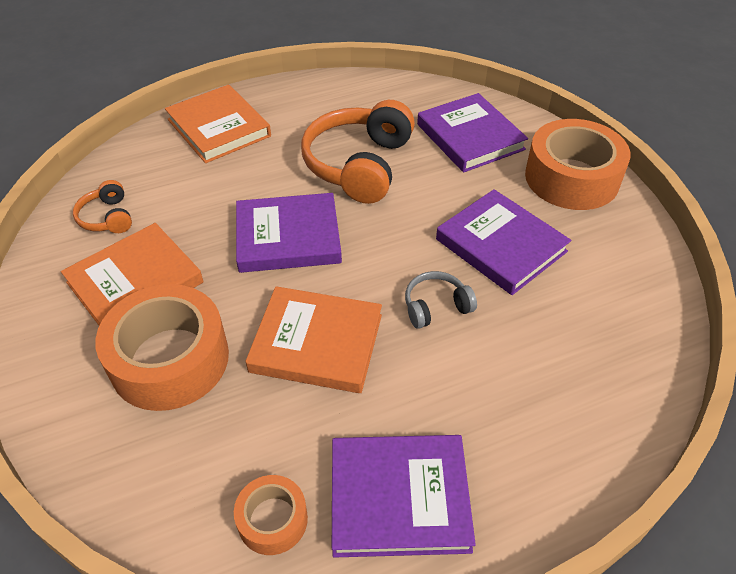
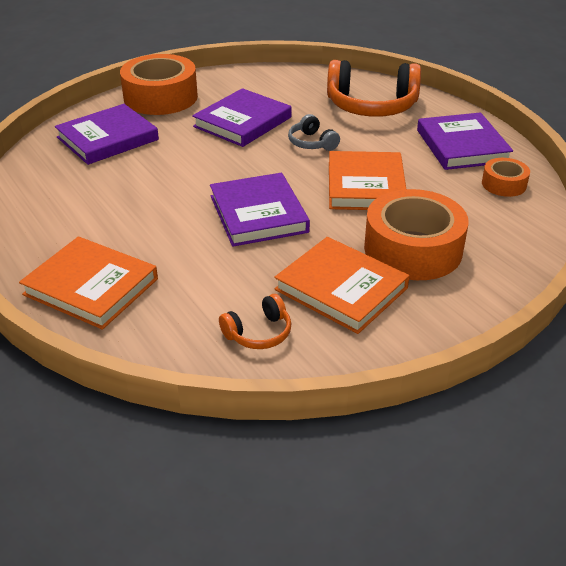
camera: 100 degrees left, 10 degrees down
orange book [165,85,271,163] -> orange book turned 75 degrees clockwise [19,236,158,330]
orange headphones [301,100,415,204] -> orange headphones moved to [327,60,421,117]

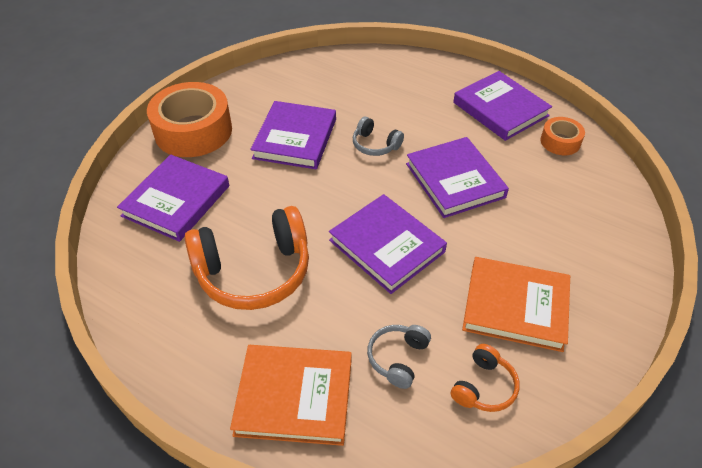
camera: 25 degrees left, 10 degrees up
orange headphones [327,60,421,117] -> orange headphones moved to [184,206,309,310]
orange book [329,151,406,210] -> purple book [406,137,509,218]
orange tape [364,189,469,280] -> none
none -> grey headphones [367,325,431,389]

